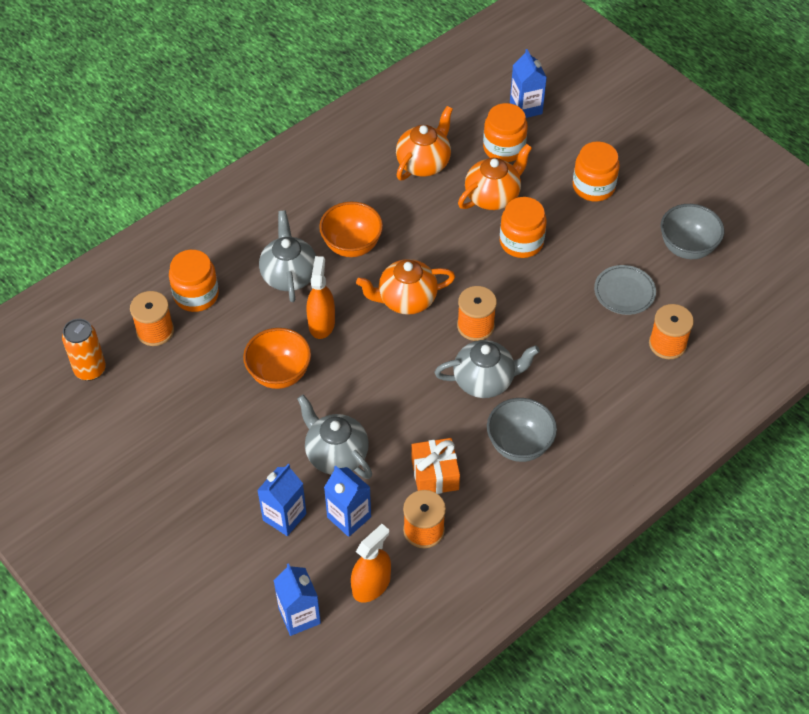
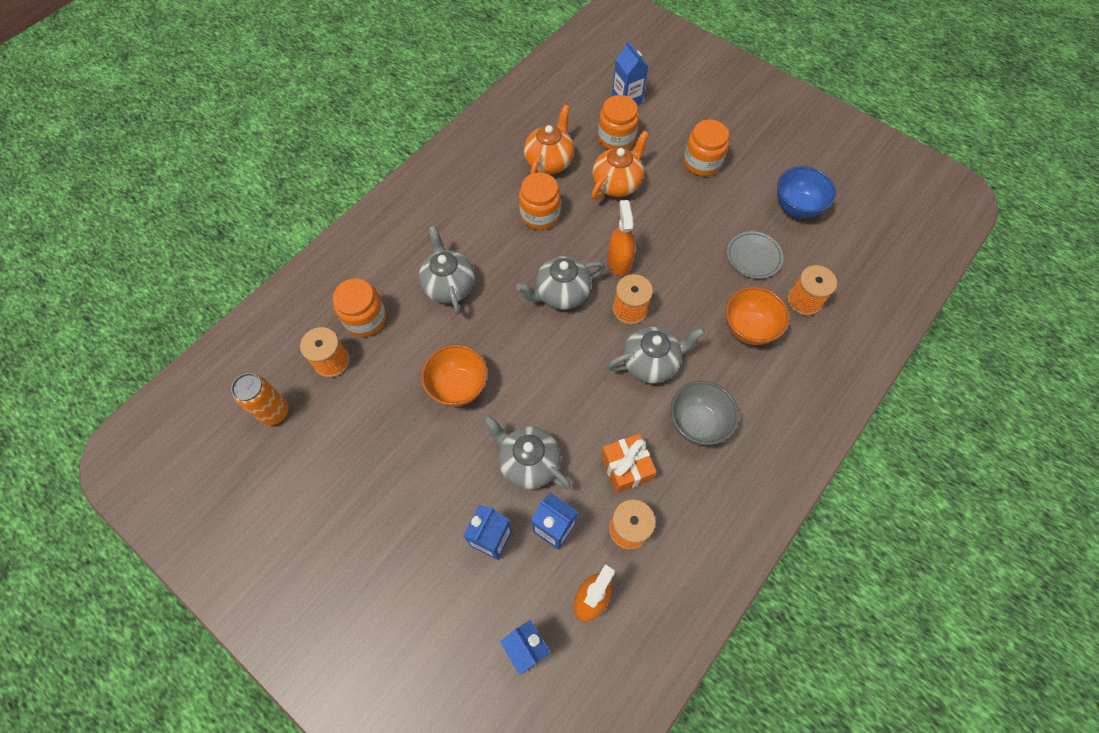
camera: 10 degrees left, 10 degrees up
orange spray bottle [306,256,335,339] -> orange spray bottle moved to [608,200,635,277]
orange bowl [319,201,383,257] -> orange bowl moved to [726,287,790,345]
orange teapot [356,259,455,315] -> grey teapot [516,256,605,310]
orange jar [500,197,547,258] -> orange jar moved to [519,173,561,230]
grey bowl [661,204,724,259] -> blue bowl [777,166,836,218]

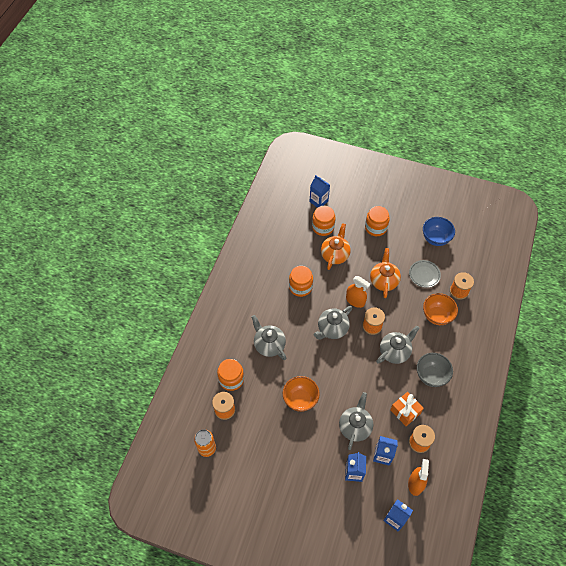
camera: 20 degrees left, 5 degrees down
grey teapot [483,415,571,489] -> grey teapot turned 90 degrees clockwise [339,392,373,450]
orange teapot [524,105,574,175] -> orange teapot moved to [370,248,401,298]
orange spray bottle [608,200,635,277] -> orange spray bottle turned 150 degrees clockwise [346,276,370,308]

